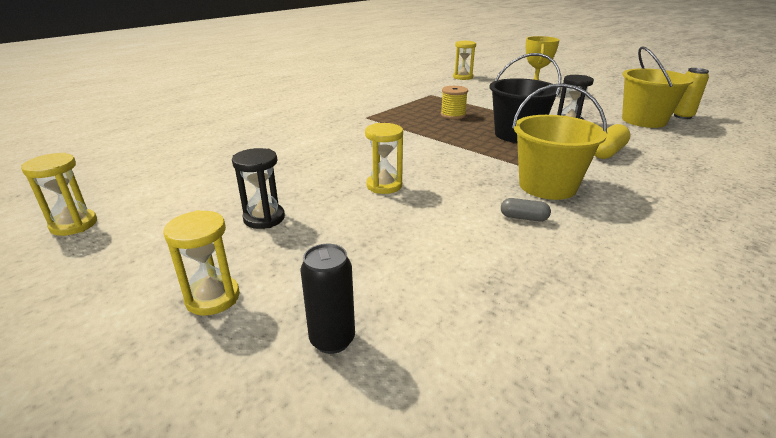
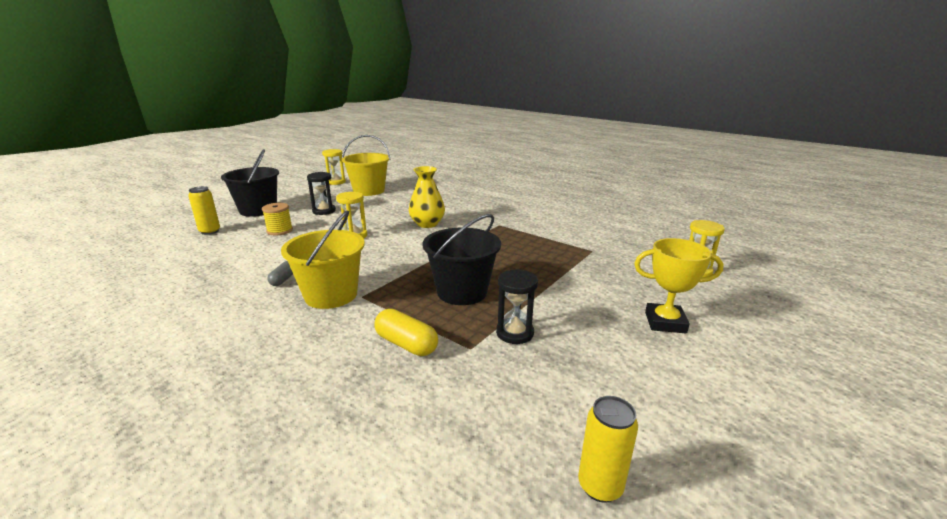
camera: 85 degrees right, 5 degrees down
yellow hourglass [163,210,240,316] -> black bucket [221,149,279,217]
black can [301,244,355,354] -> yellow can [188,186,220,235]
yellow spool [441,86,468,119] -> yellow spool moved to [262,203,293,235]
yellow bucket [622,46,694,128] -> yellow bucket moved to [342,135,390,196]
none -> yellow vase [409,166,445,228]

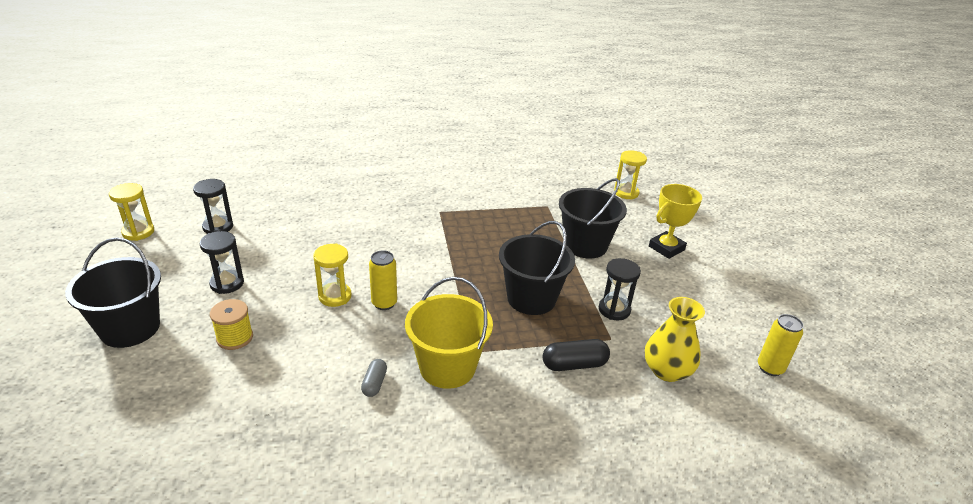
camera: 50 degrees left, 10 degrees up
yellow can [188,186,220,235] -> yellow can moved to [369,250,397,310]
grey capsule [267,261,293,286] -> grey capsule turned 45 degrees clockwise [361,359,387,397]
yellow bucket [342,135,390,196] -> black hourglass [193,179,233,234]
yellow capsule [374,309,438,356] -> black capsule [543,339,610,371]
yellow vase [409,166,445,228] -> yellow vase moved to [645,297,705,382]
none -> black bucket [559,178,627,258]

